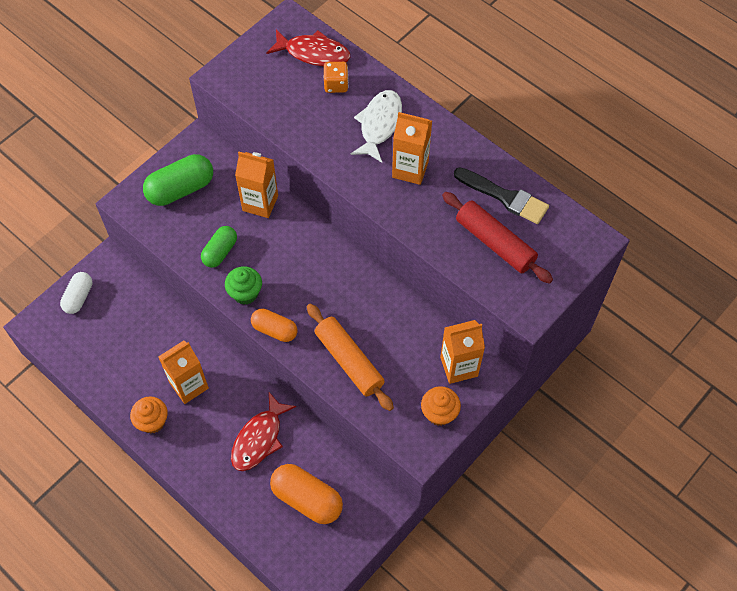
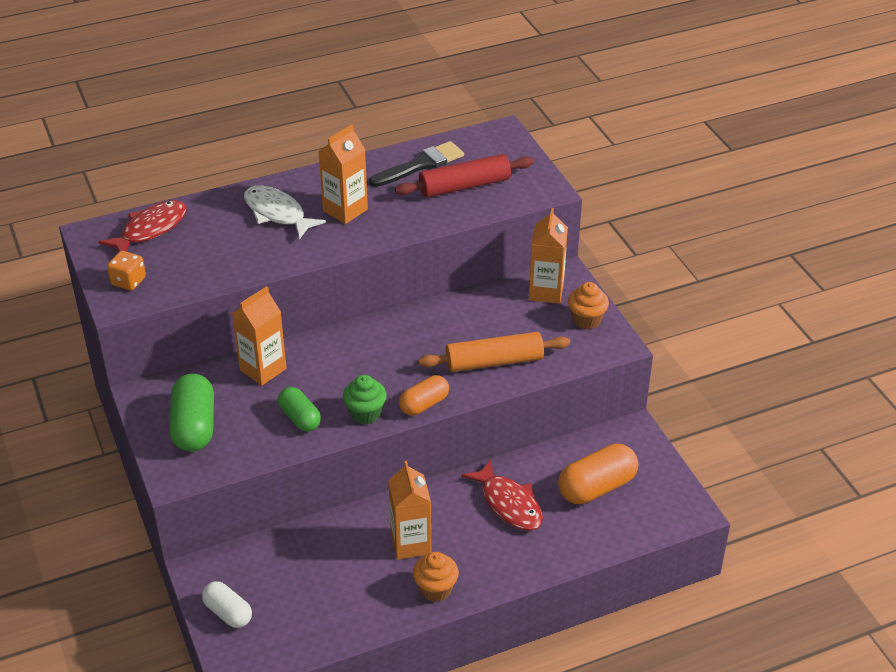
camera: 65 degrees left, 20 degrees down
orange dice [323,62,348,93] -> orange dice moved to [107,251,146,291]

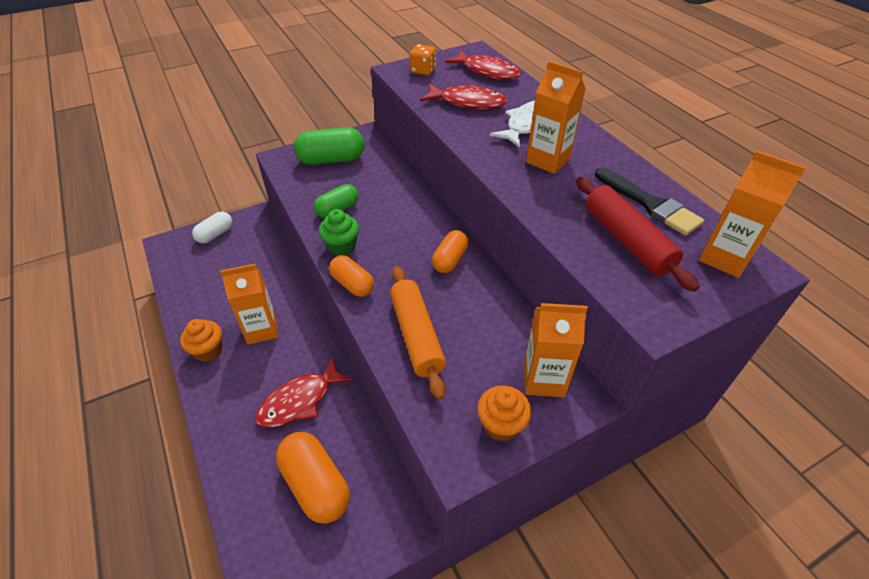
camera: 85 degrees right, 5 degrees up
orange carton [232,286,287,386] -> orange carton moved to [699,150,806,278]
none -> red fish [420,84,507,109]
none -> orange capsule [432,230,469,273]

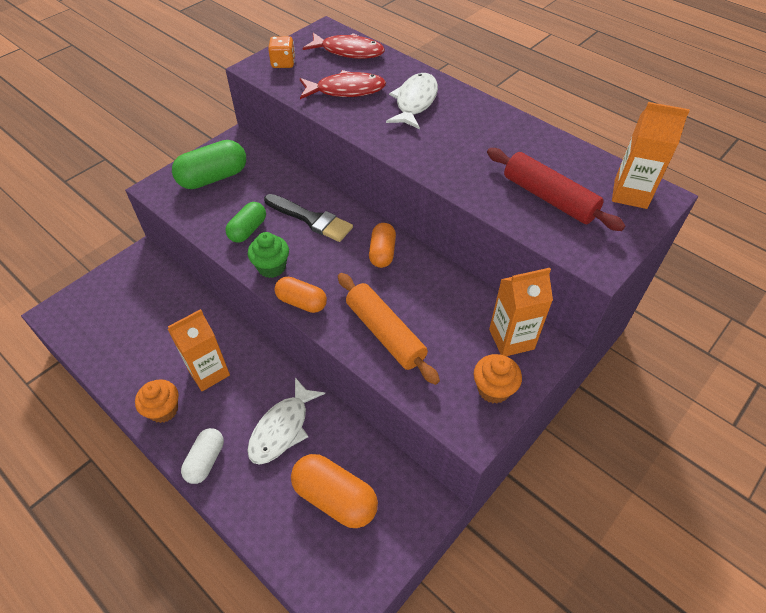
camera: 20 degrees left, 5 degrees up
white capsule [192,212,232,243] -> white capsule moved to [181,428,224,484]
red fish [255,357,353,428] -> white fish [247,378,325,465]
orange carton [526,61,586,174] -> none
black brush [595,167,704,236] -> black brush moved to [264,194,353,242]

